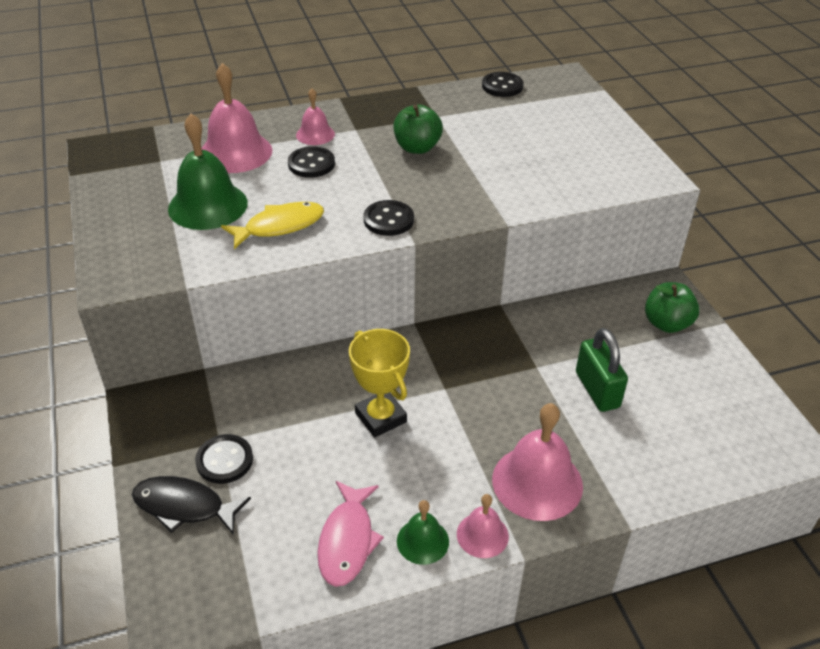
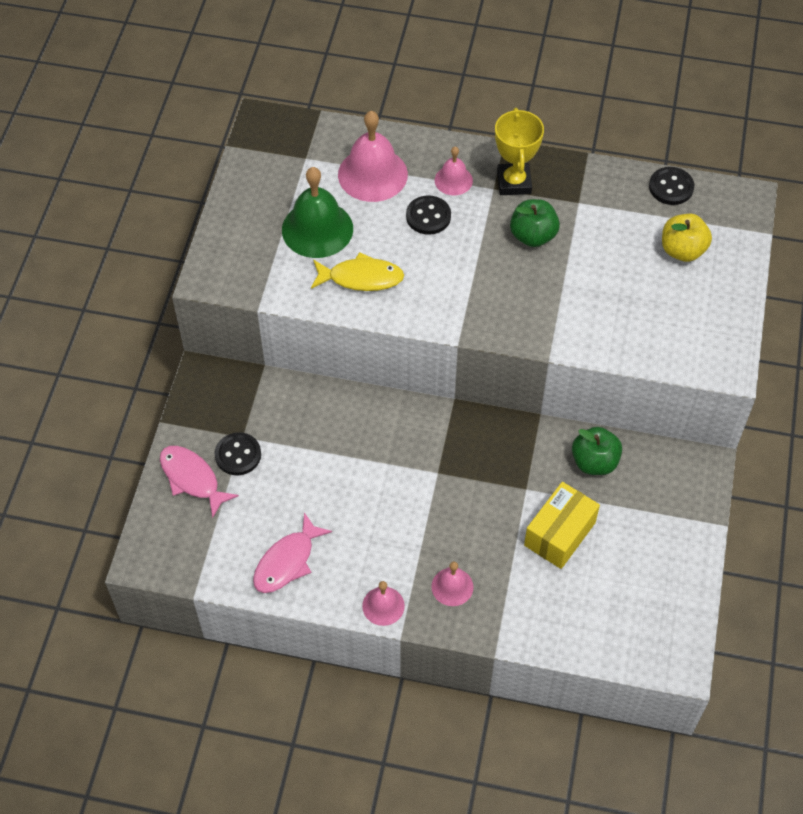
camera: 30 degrees right, 15 degrees up
black fish [132,476,251,534] -> pink fish [160,446,239,518]
yellow trophy [349,329,410,438] -> yellow trophy moved to [495,108,544,195]
black button [364,200,414,236] -> none
green bell [397,500,449,565] -> none
pink bell [492,403,583,521] -> pink bell [431,562,473,606], size x0.55
green padlock [576,328,628,412] -> yellow box [524,482,600,569]
green apple [645,282,699,333] -> green apple moved to [572,427,622,475]
none -> yellow apple [662,214,712,262]

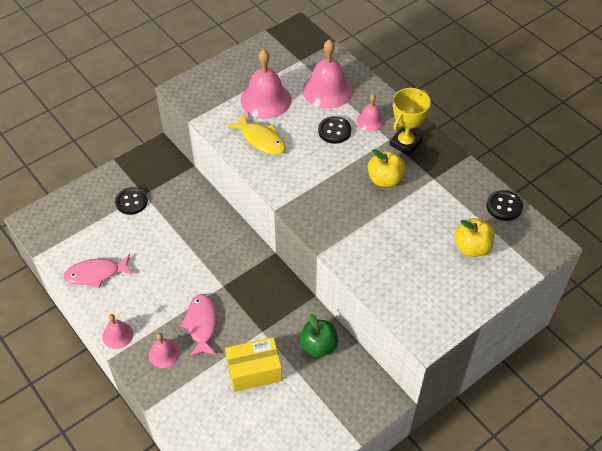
camera: 40 degrees right, 5 degrees down
pink fish [160,446,239,518] -> pink fish moved to [180,294,217,357]
green bell [282,167,353,258] -> pink bell [241,49,291,119]
green apple [510,199,560,247] -> yellow apple [368,149,405,187]

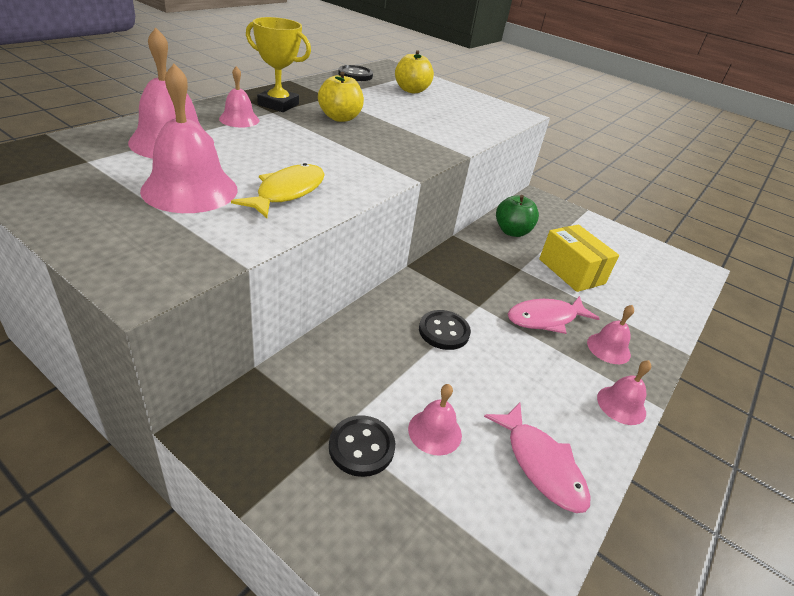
camera: 110 degrees left, 15 degrees down
black button [318,116,351,144] -> black button moved to [419,310,471,350]
none -> pink bell [408,384,462,455]

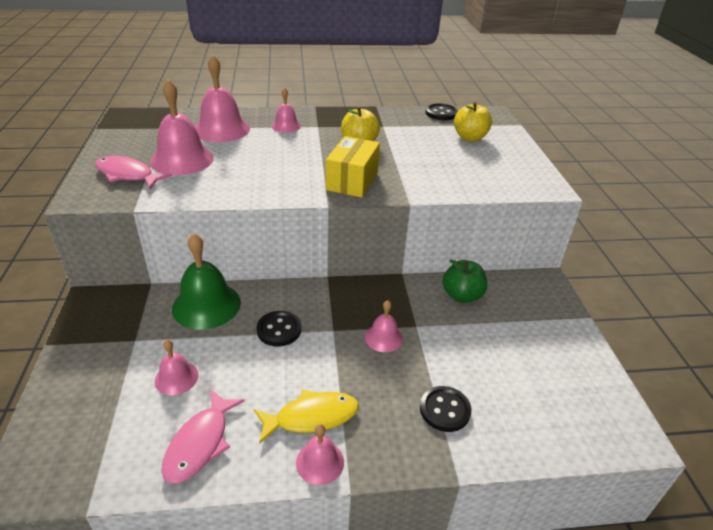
camera: 50 degrees right, 0 degrees up
yellow fish [231,163,325,218] -> yellow fish moved to [254,389,359,443]
yellow trophy [246,17,311,112] -> none
black button [329,415,395,477] -> black button moved to [420,386,471,432]
pink fish [508,296,600,334] -> pink fish moved to [95,156,172,189]
yellow box [539,224,619,292] -> yellow box moved to [326,136,380,198]
pink bell [587,305,634,364] -> pink bell moved to [365,300,403,352]
none -> green bell [172,233,241,329]

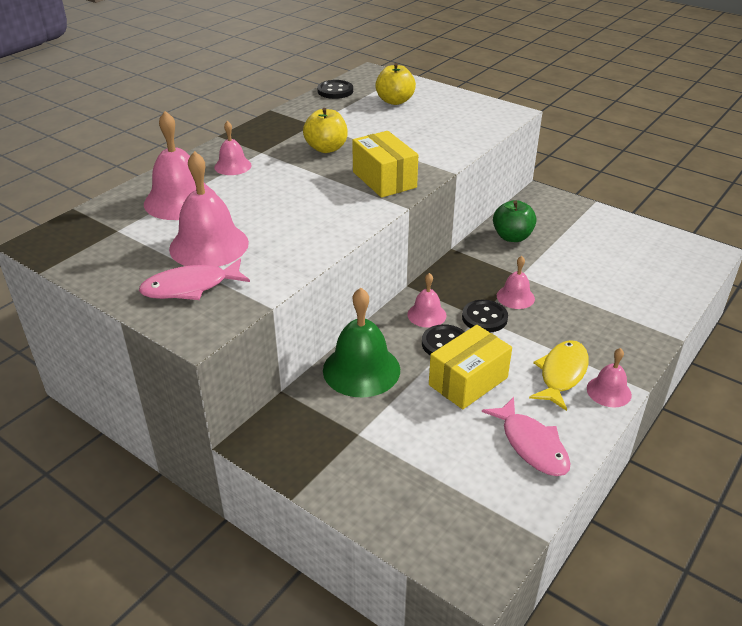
camera: 45 degrees left, 0 degrees up
pink bell [155,339,198,395] -> pink bell moved to [407,273,446,328]
black button [420,386,471,432] -> black button moved to [462,300,508,332]
none -> yellow box [429,325,512,409]

